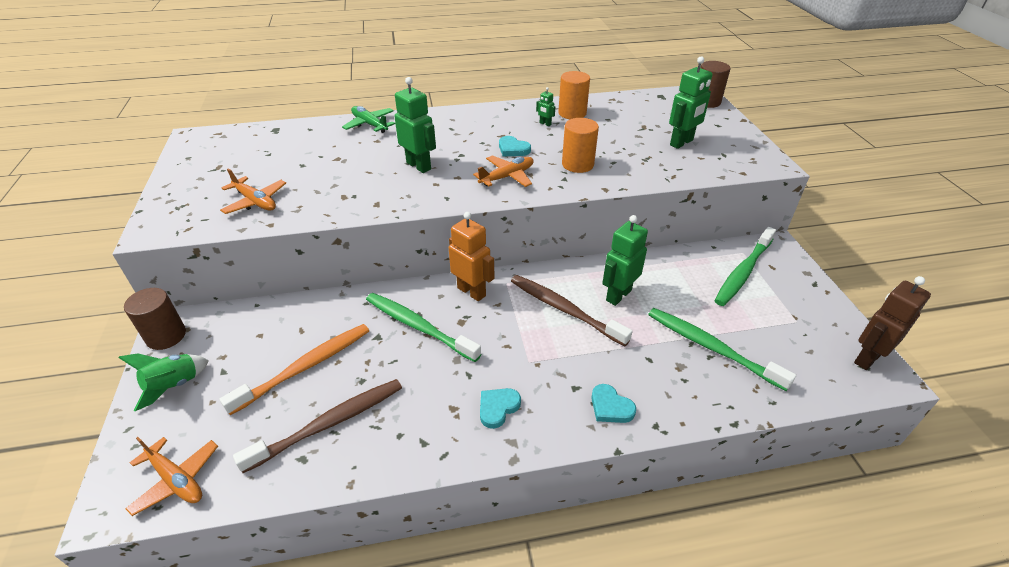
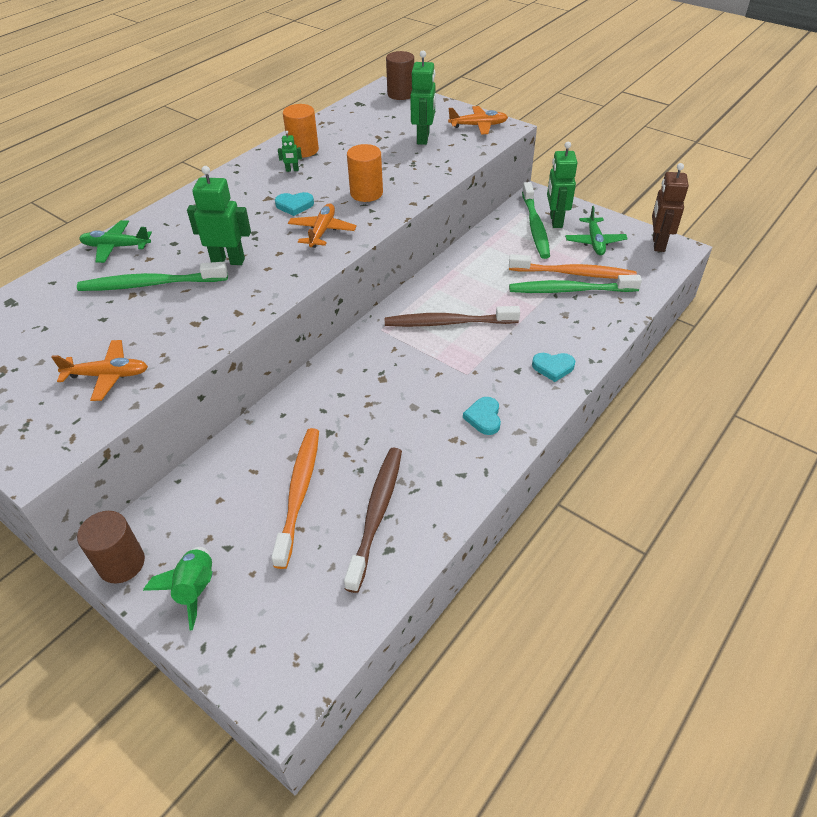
camera: 40 degrees left, 5 degrees up
orange plane [125,437,218,516] -> orange plane moved to [448,106,508,135]
green toothbrush [366,293,481,362] -> green toothbrush moved to [77,262,228,291]
orange robot [449,212,494,301] -> none
green robot [602,215,648,306] -> green robot moved to [547,142,577,228]
none -> orange toothbrush [509,254,637,279]
none -> green plane [565,206,628,255]

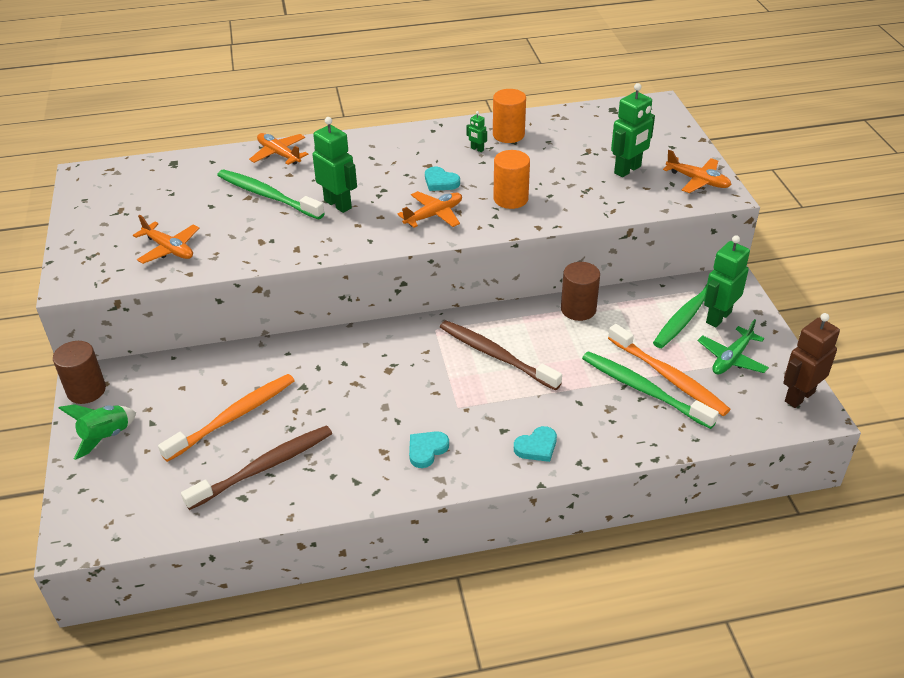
camera: 40 degrees right, 5 degrees down
green plane [79,220,152,263] -> orange plane [249,133,308,165]
brown cylinder [386,51,414,100] -> brown cylinder moved to [561,262,600,321]
turquoise heart [532,353,575,382] -> turquoise heart turned 75 degrees counterclockwise [514,426,557,462]

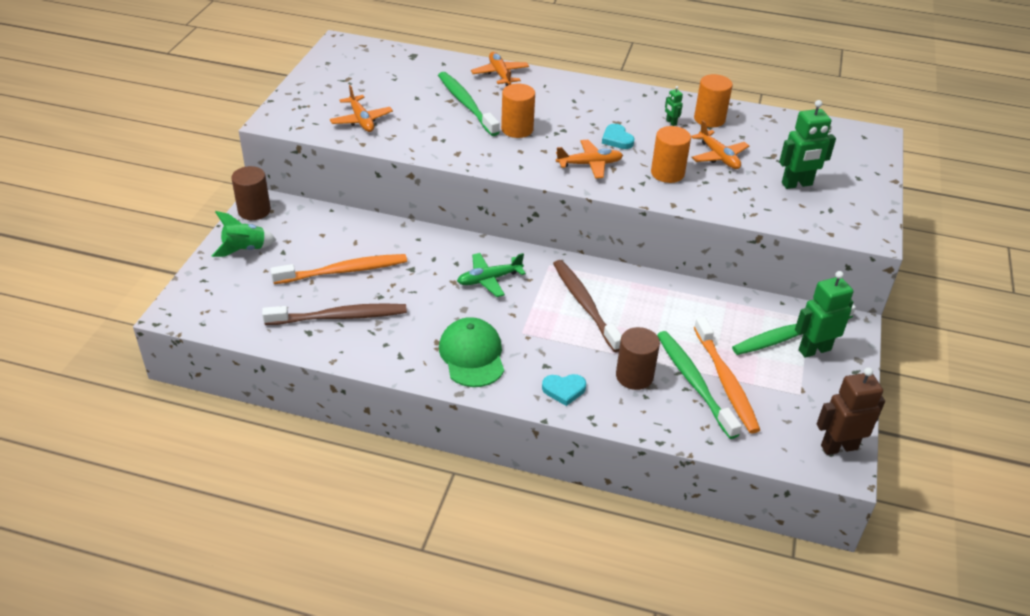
camera: 25 degrees right, 0 degrees up
green robot [312,117,357,213] -> orange cylinder [501,84,535,138]
turquoise heart [409,431,449,468] -> green cap [439,317,504,387]
brown cylinder [561,262,600,321] -> brown cylinder moved to [616,327,660,390]
orange plane [663,150,732,193] -> orange plane moved to [691,120,749,169]
green plane [698,319,769,374] -> green plane moved to [457,253,526,297]

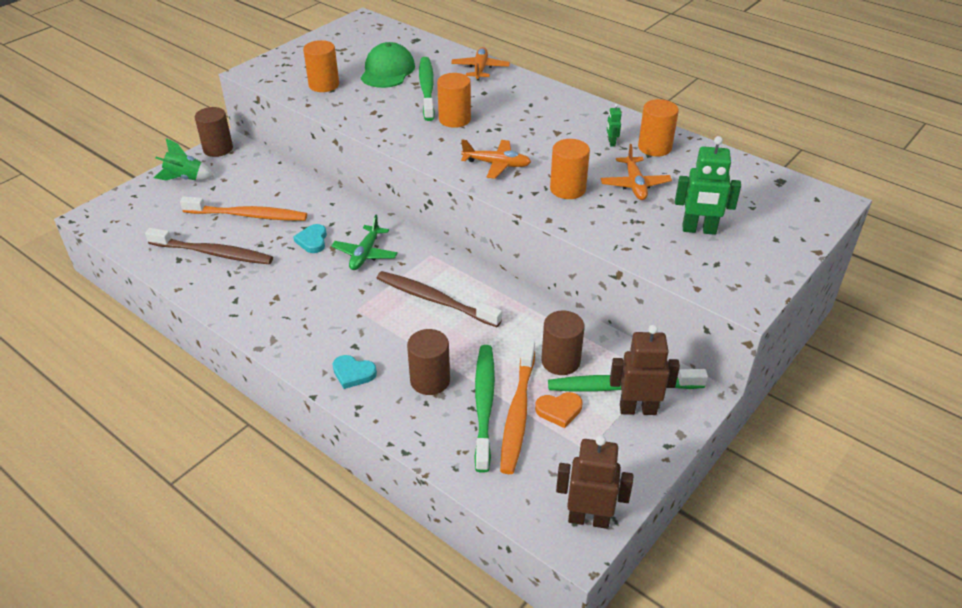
camera: 25 degrees right, 0 degrees up
orange plane [330,85,393,132] -> orange cylinder [303,40,339,92]
green cap [439,317,504,387] -> green cap moved to [361,42,415,88]
green plane [457,253,526,297] -> green plane turned 75 degrees counterclockwise [331,215,398,270]
brown toothbrush [553,260,622,352] -> brown toothbrush turned 60 degrees counterclockwise [377,271,502,327]
turquoise heart [602,124,635,149] -> turquoise heart moved to [293,224,327,253]
green robot [795,271,854,358] -> brown robot [610,325,680,415]
none -> orange heart [535,392,583,428]
none -> brown cylinder [541,311,585,375]

